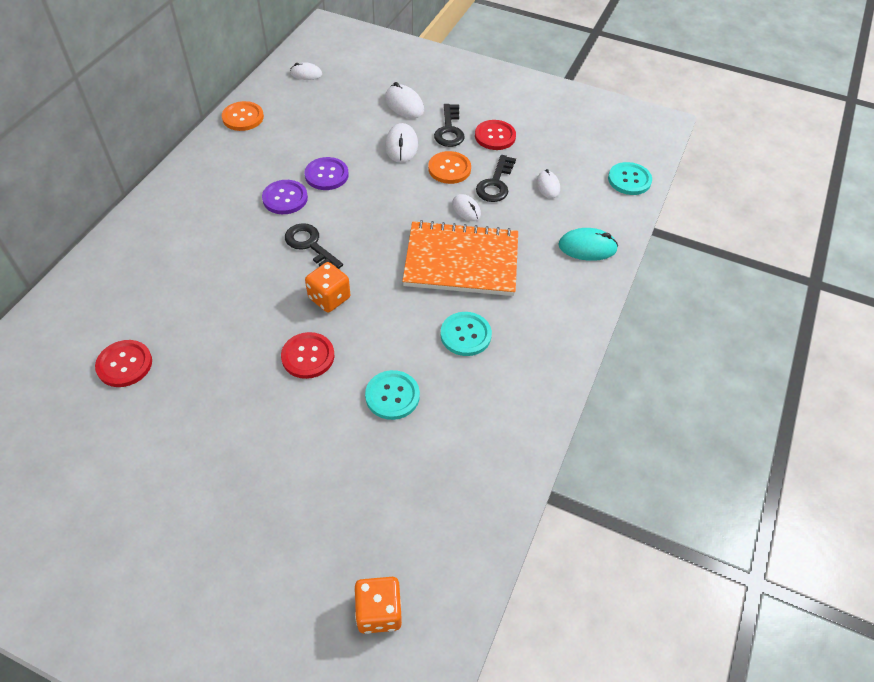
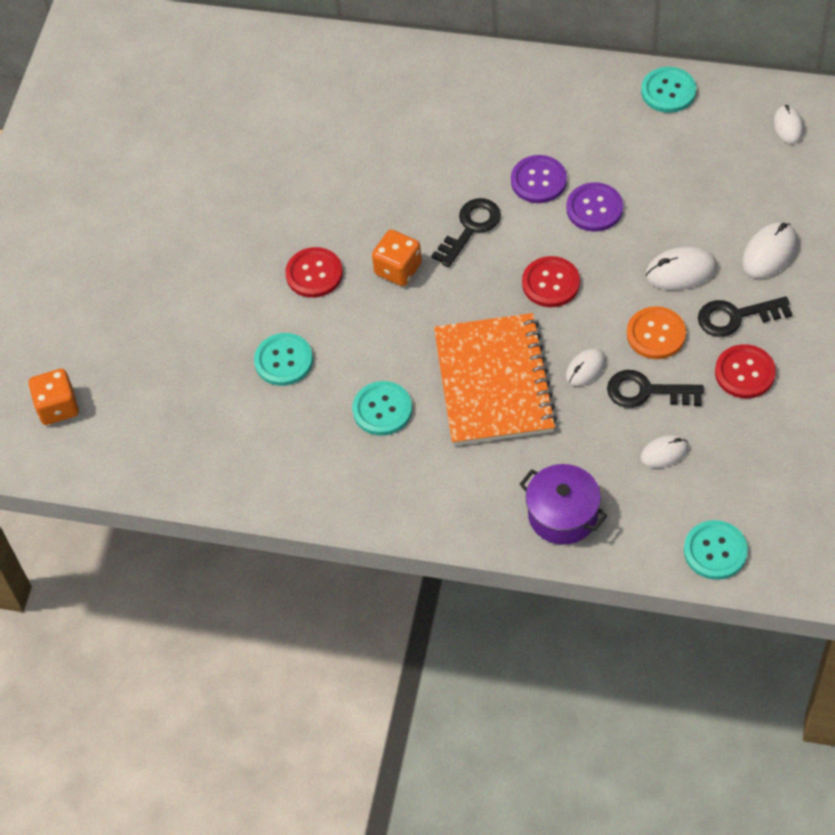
camera: 85 degrees right, 5 degrees up
red button [95,340,152,387] -> red button moved to [522,256,580,307]
orange button [222,101,264,131] -> turquoise button [641,67,696,113]
turquoise mouse [558,228,618,261] -> purple pot [519,464,608,545]

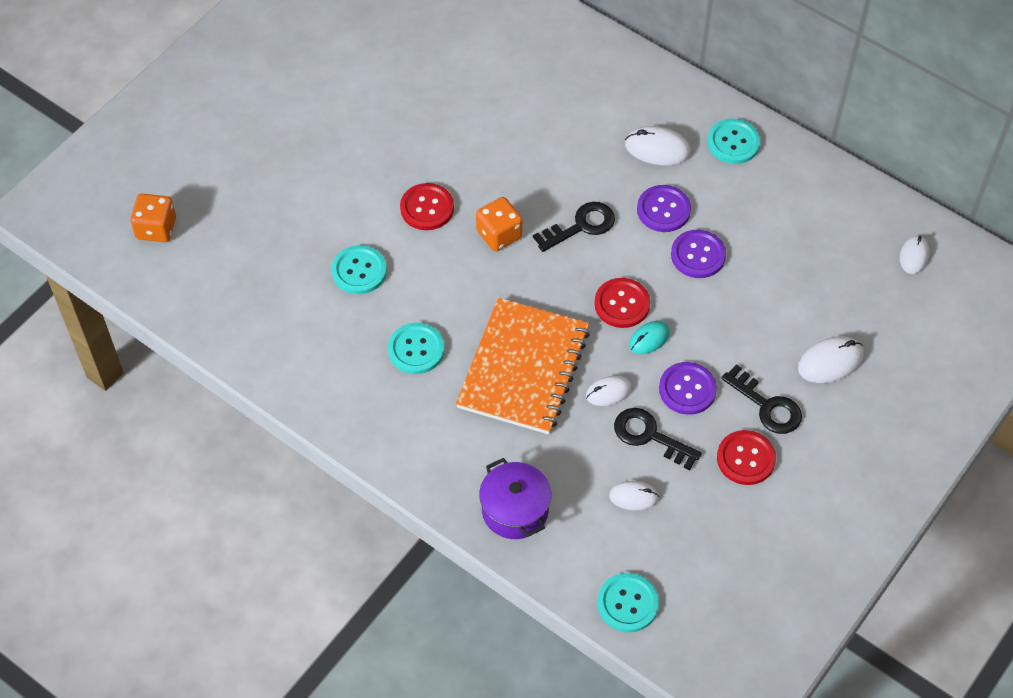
camera: 20 degrees right, 0 degrees up
orange button [627,306,686,359] -> purple button [659,362,717,415]
turquoise button [641,67,696,113] -> turquoise button moved to [707,119,761,164]
white mouse [645,247,717,290] -> white mouse moved to [625,126,691,165]
black key [698,296,792,337] -> black key turned 150 degrees counterclockwise [721,364,802,434]
none -> turquoise mouse [629,321,670,354]

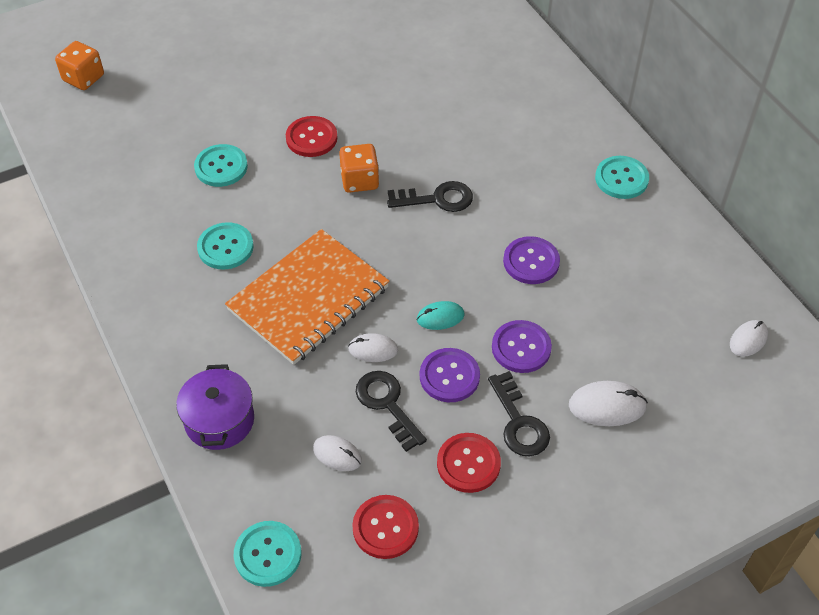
camera: 25 degrees right, 5 degrees down
red button [594,278,650,328] -> red button moved to [352,495,419,559]
white mouse [625,126,691,165] -> none
purple button [637,185,691,232] -> purple button moved to [492,320,552,373]

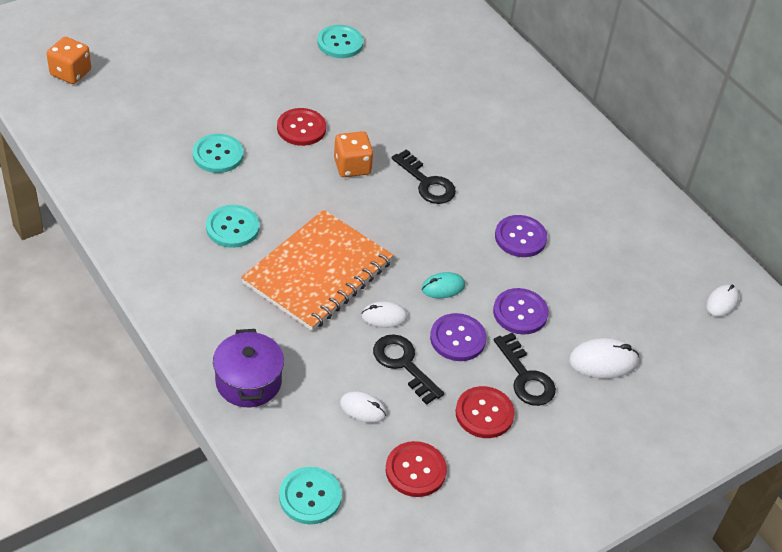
camera: 10 degrees left, 5 degrees down
black key [387,181,473,212] -> black key turned 60 degrees clockwise [392,149,456,204]
turquoise button [595,156,649,199] -> turquoise button moved to [317,25,363,58]

